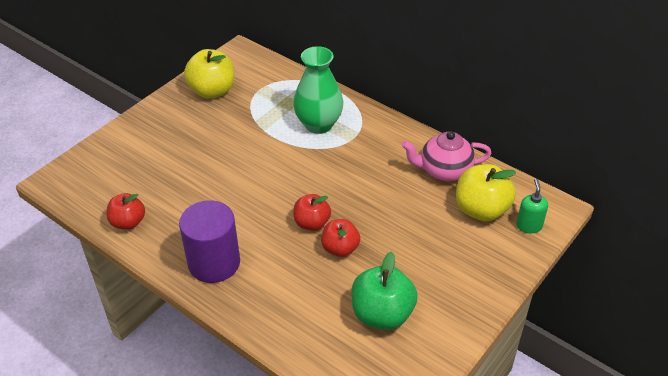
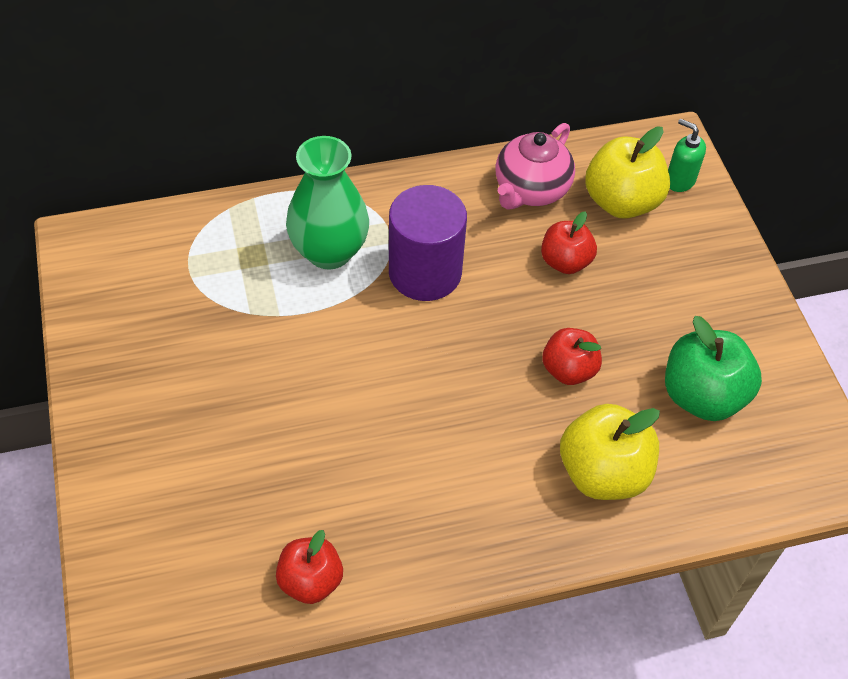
camera: 55 degrees left, 10 degrees up
purple cylinder [179,200,240,283] -> purple cylinder moved to [389,185,467,301]
yellow apple [184,49,234,99] -> yellow apple moved to [560,404,660,500]
red apple [294,194,331,231] -> red apple moved to [541,211,597,274]

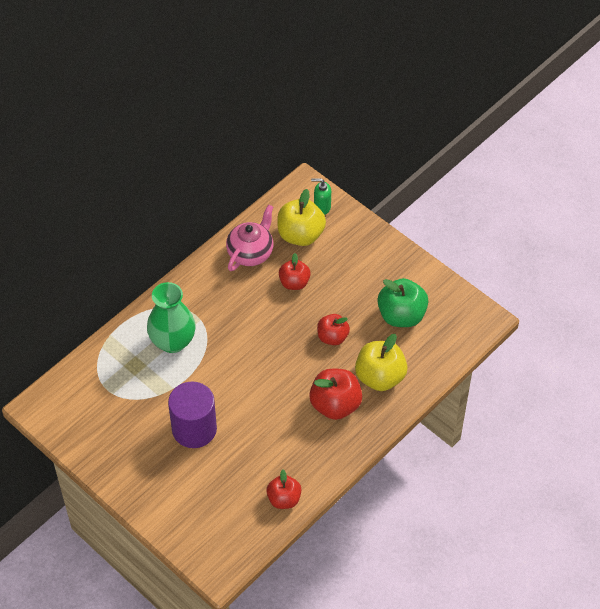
camera: 30 degrees left, 0 degrees up
purple cylinder [389,185,467,301] -> purple cylinder moved to [168,381,217,448]
pink teapot [496,123,575,210] -> pink teapot turned 150 degrees counterclockwise [226,204,273,271]
none -> red apple [309,369,362,420]

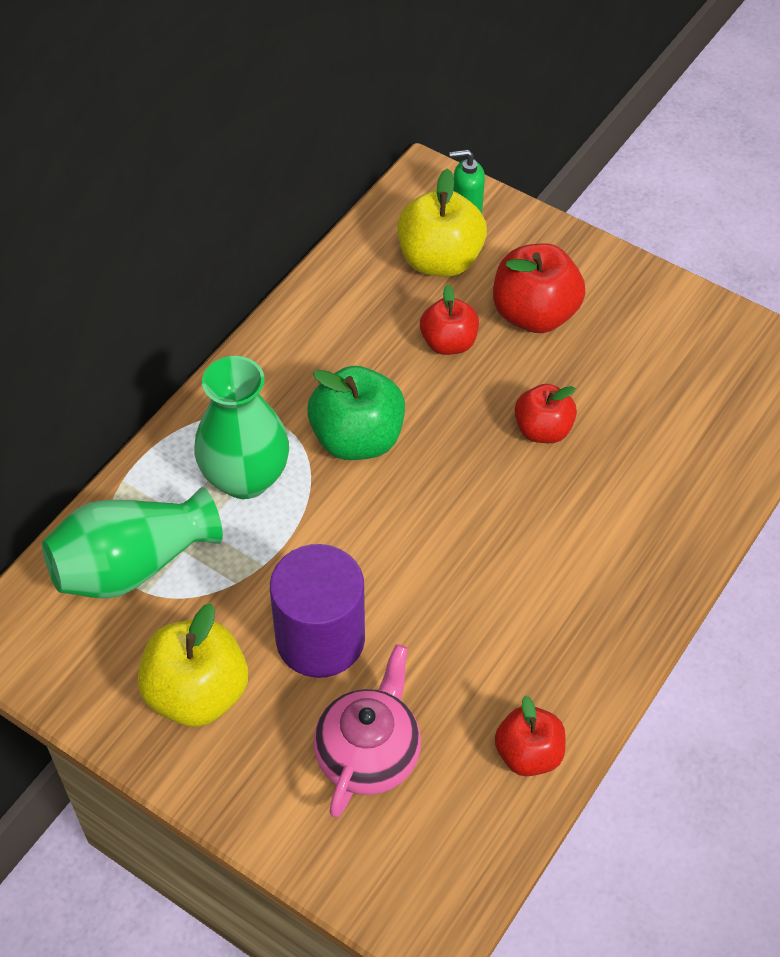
camera: 10 degrees left, 0 degrees up
pink teapot [226,204,273,271] -> pink teapot moved to [313,644,421,818]
red apple [309,369,362,420] -> red apple moved to [493,243,585,333]
yellow apple [355,334,408,391] -> yellow apple moved to [138,603,248,727]
green apple [378,278,429,327] -> green apple moved to [307,366,405,460]
none -> green vase [42,487,223,599]

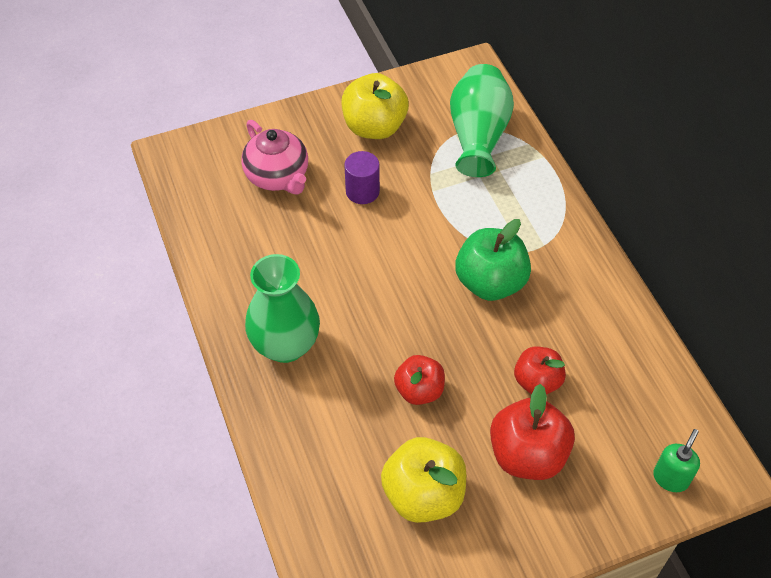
camera: 125 degrees right, 0 degrees up
green vase [194,356,289,499] -> green vase moved to [245,254,320,363]
purple cylinder [270,544,365,678] -> purple cylinder [344,151,380,204], size x0.58
yellow apple [397,168,487,277] -> yellow apple moved to [381,437,466,523]
red apple [495,696,566,776] -> none

